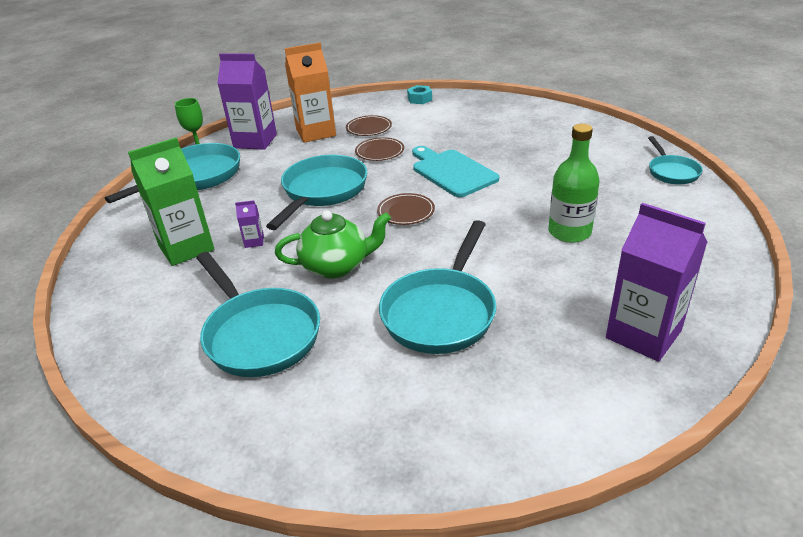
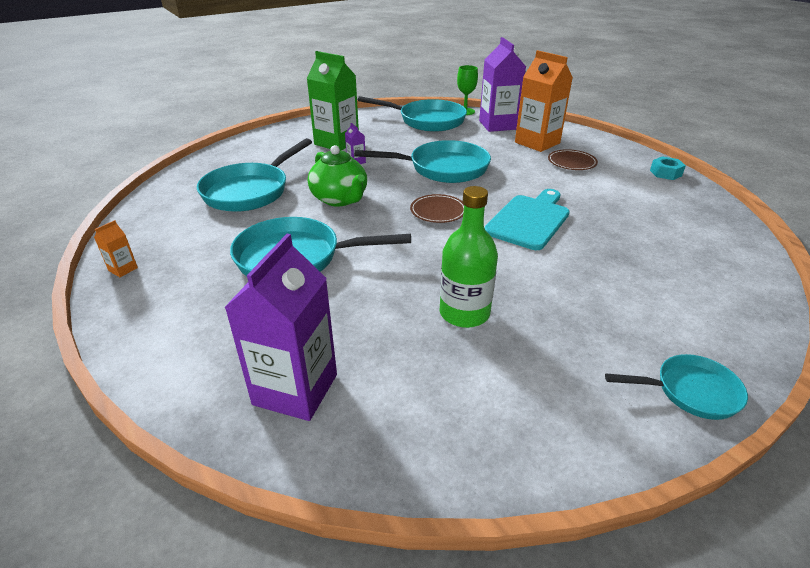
camera: 65 degrees right, 0 degrees up
brown plate [355,137,404,161] -> none
turquoise pan [648,136,703,185] -> turquoise pan turned 150 degrees counterclockwise [605,354,748,420]
none -> orange carton [94,220,138,277]

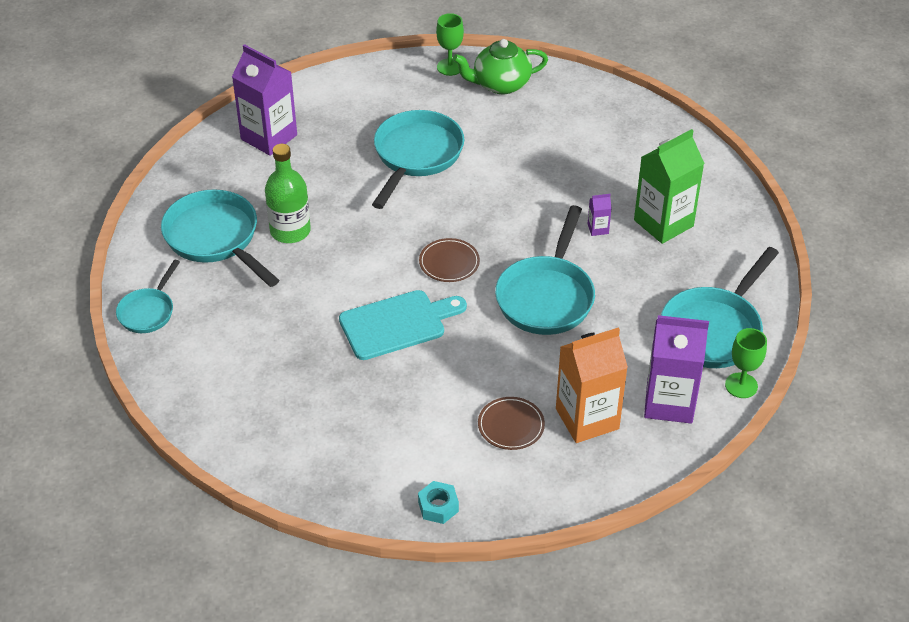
camera: 110 degrees right, 10 degrees up
orange carton [94,220,138,277] -> green goblet [436,13,464,76]
turquoise pan [197,138,312,212] -> turquoise pan moved to [161,189,279,287]
green teapot [308,145,367,207] -> green teapot moved to [453,39,548,94]
turquoise cutting board [484,189,570,250] -> turquoise cutting board turned 75 degrees counterclockwise [339,290,467,360]

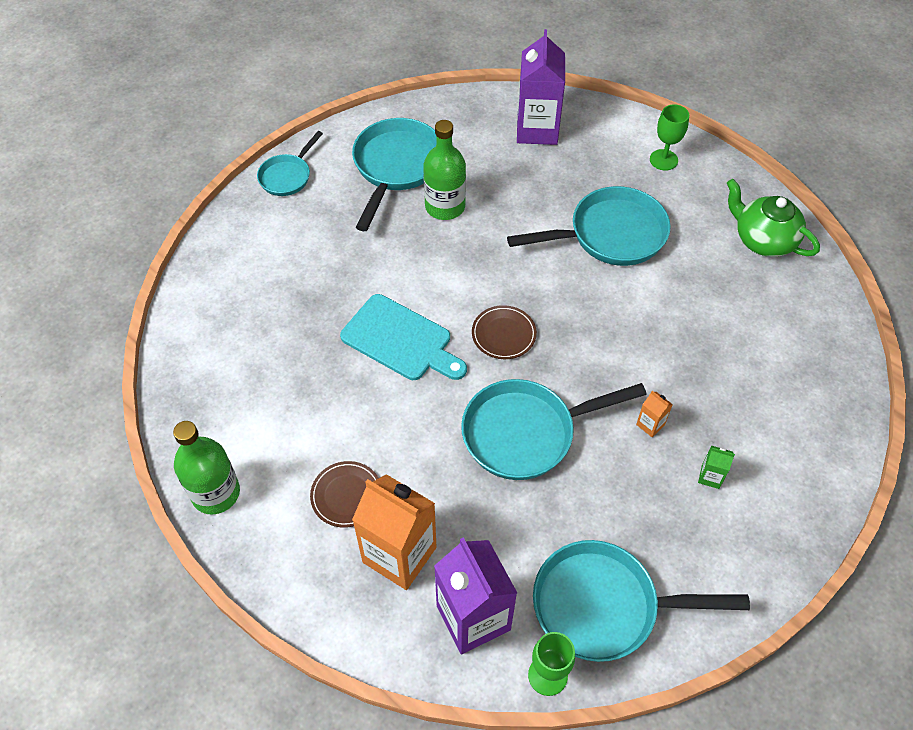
camera: 55 degrees right, 10 degrees up
turquoise pan [116,260,180,333] -> turquoise pan turned 45 degrees counterclockwise [257,131,323,196]
turquoise nut [418,481,459,524] -> green bottle [173,421,240,515]
green goblet [436,13,464,76] -> green goblet moved to [650,104,689,171]
purple carton [588,194,612,236] -> orange carton [636,391,673,437]
green carton [634,129,705,244] -> green carton [698,445,735,489], size x0.41

